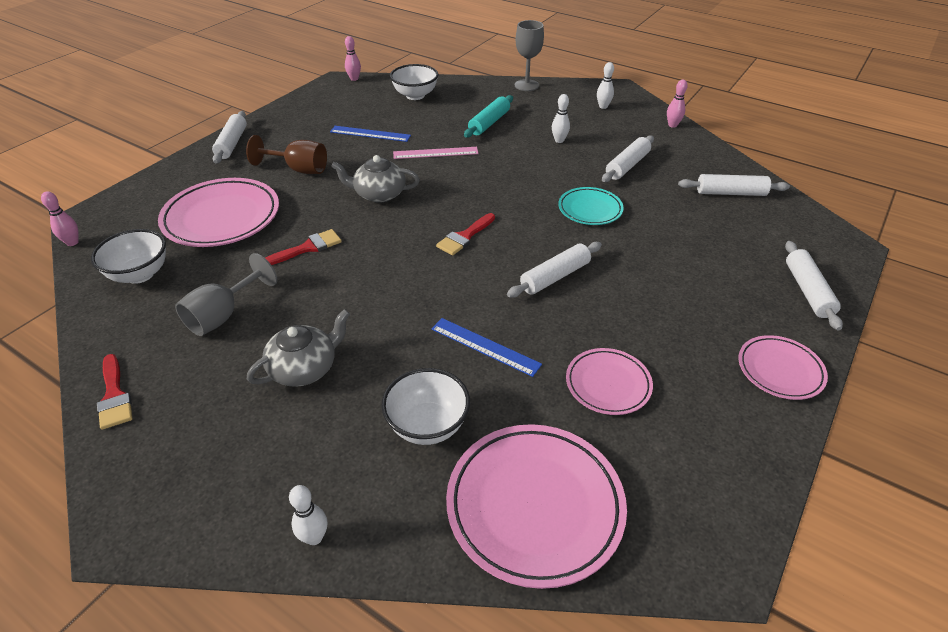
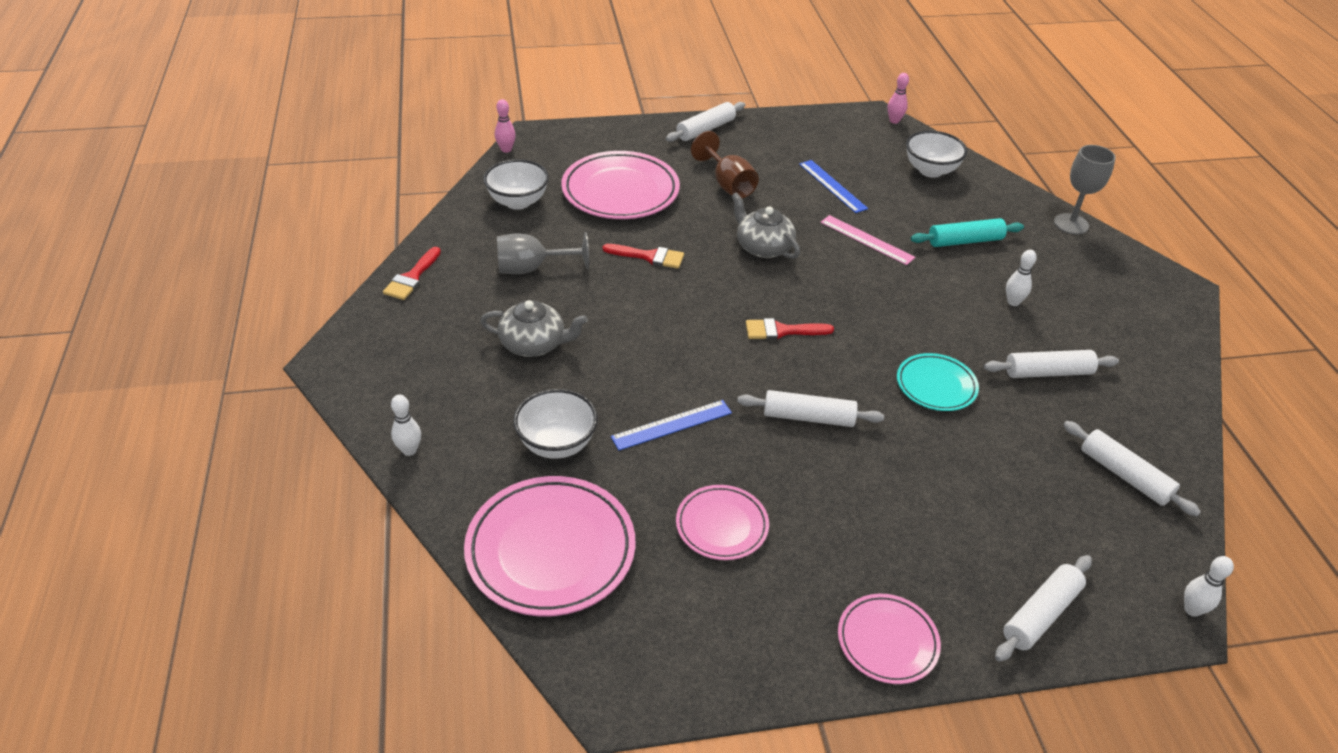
camera: 45 degrees right, 0 degrees up
blue ruler [431,318,542,377] -> blue ruler turned 75 degrees clockwise [611,400,732,450]
white bowling pin [597,62,614,109] -> white bowling pin moved to [1184,556,1234,617]
pink bowling pin [667,80,688,128] -> none

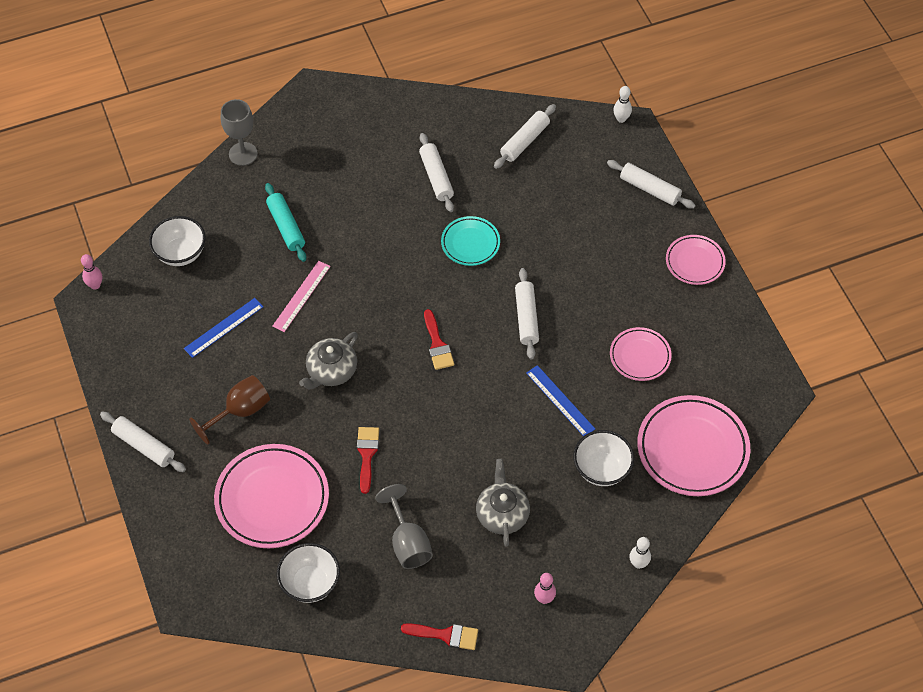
camera: 100 degrees left, 15 degrees up
pink bowling pin [495,99,516,153] -> pink bowling pin moved to [534,573,556,604]
white bowling pin [1006,250,1037,306] -> none

